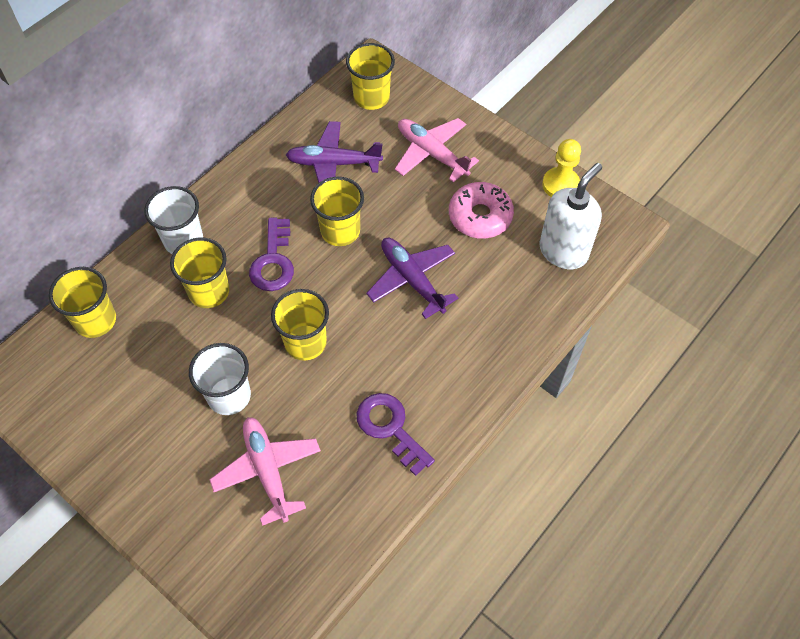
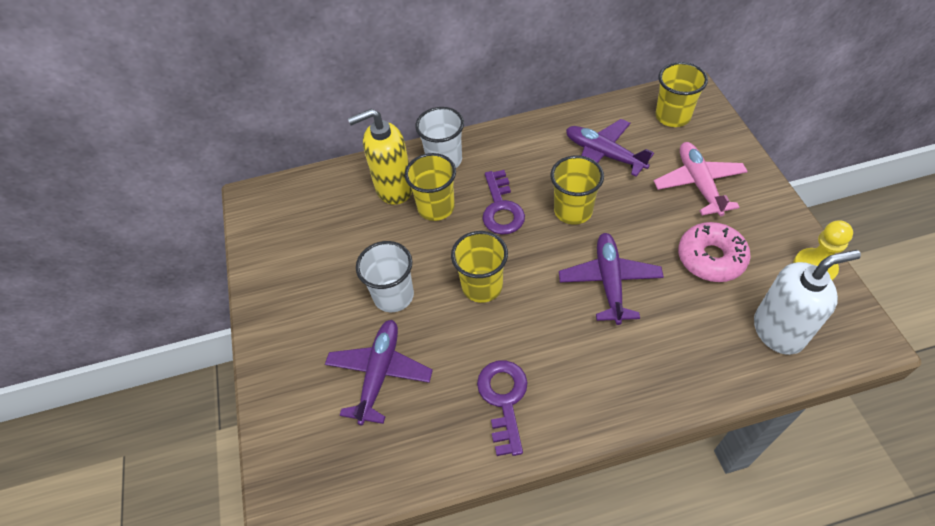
camera: 40 degrees right, 5 degrees down
yellow cup [49,267,116,338] -> none
pink plane [209,417,321,526] -> purple plane [325,320,433,425]
purple key [249,217,294,291] -> purple key turned 45 degrees counterclockwise [483,170,525,235]
none -> yellow soap dispenser [348,109,412,205]

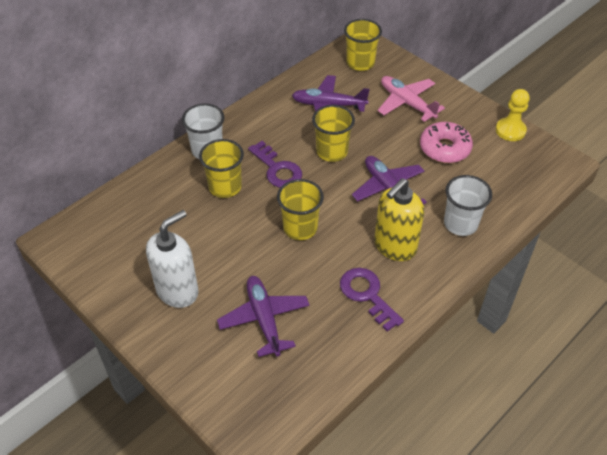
camera: 35 degrees left, 5 degrees down
yellow soap dispenser [348,109,412,205] -> yellow soap dispenser moved to [374,178,424,261]
white cup [356,241,414,312] -> white cup moved to [444,175,492,236]
white soap dispenser [754,250,861,355] -> white soap dispenser moved to [146,210,199,308]

